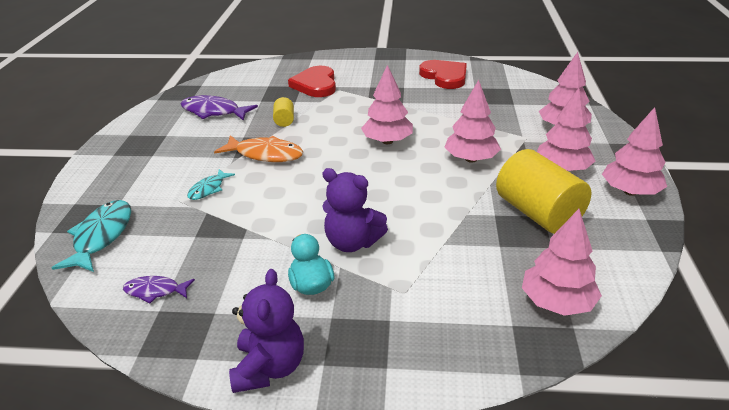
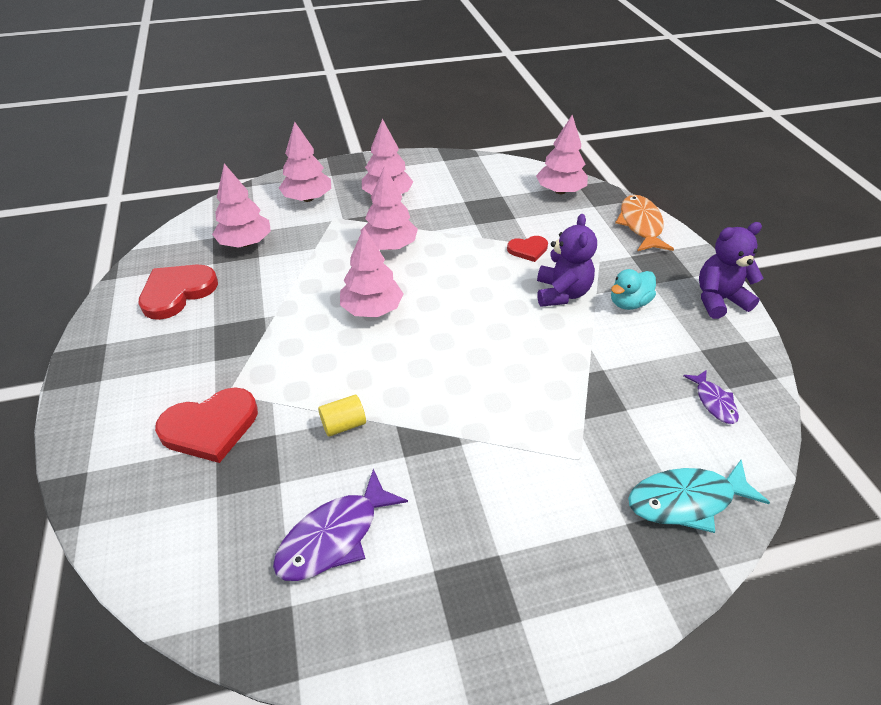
camera: 110 degrees left, 10 degrees up
purple fish [181,95,258,121] -> purple fish turned 45 degrees clockwise [273,469,408,581]
turquoise fish [187,169,235,200] -> none
orange fish [214,135,303,162] -> orange fish moved to [615,195,674,251]
yellow cylinder [496,149,591,234] -> none
pink tree [602,107,667,196] -> pink tree moved to [212,163,271,248]
none -> red heart [507,236,548,262]

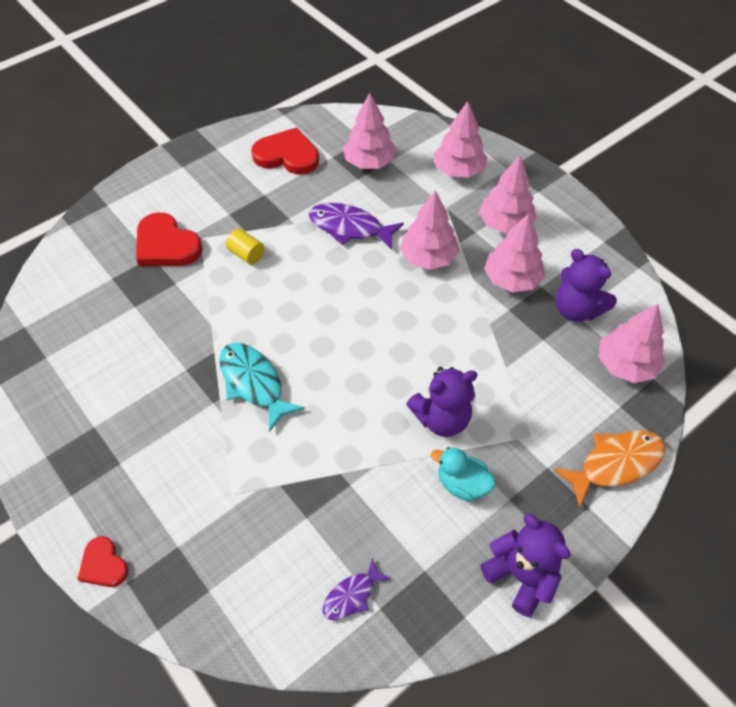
camera: 65 degrees right, 10 degrees up
purple fish [273,469,408,581] -> purple fish moved to [309,203,404,250]
yellow cylinder [318,394,366,437] -> yellow cylinder moved to [226,229,265,265]
pink tree [340,228,403,317] -> pink tree moved to [484,213,545,292]
red heart [507,236,548,262] -> red heart moved to [78,536,128,587]
turquoise fish [628,460,770,533] -> turquoise fish moved to [219,343,305,432]
none -> purple teddy bear [556,249,617,322]

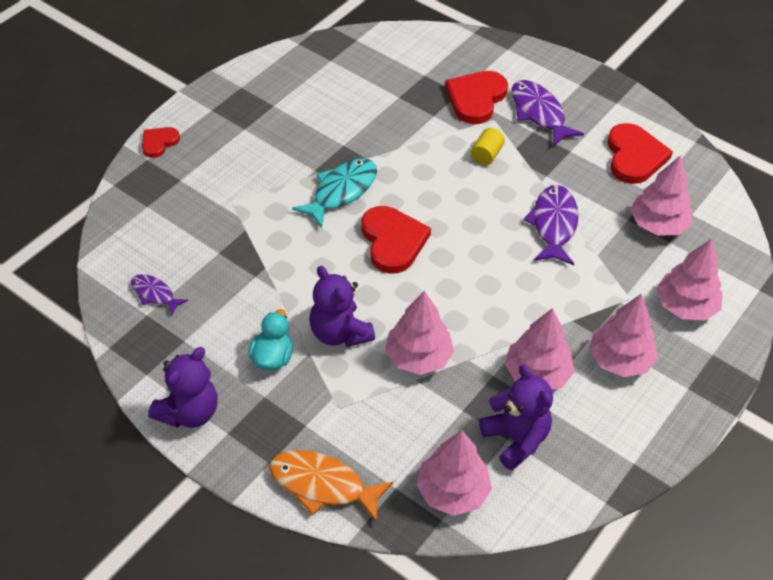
camera: 75 degrees right, 5 degrees down
pink tree [400,190,460,270] -> pink tree moved to [385,291,454,375]
orange fish [553,431,666,508] -> orange fish turned 150 degrees clockwise [269,450,393,523]
purple teddy bear [556,249,617,322] -> purple teddy bear turned 120 degrees clockwise [479,365,553,471]
none -> red heart [362,206,431,274]
none -> purple fish [511,80,584,147]

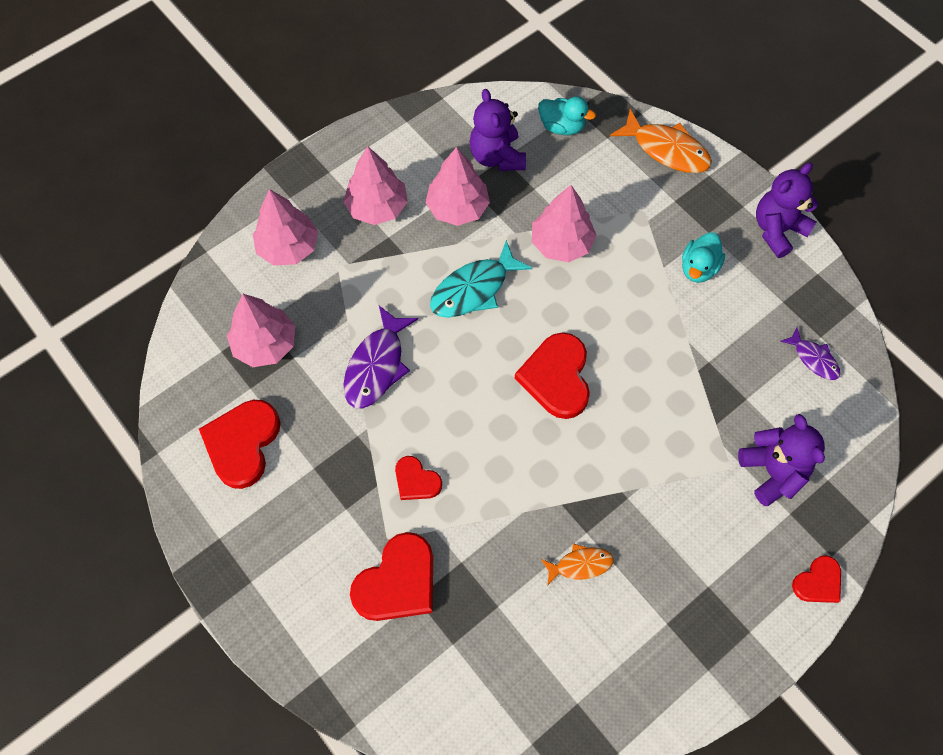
camera: 165 degrees left, 15 degrees up
turquoise fish [292,158,377,228] -> turquoise fish moved to [430,240,532,318]
purple teddy bear [309,266,375,347] -> purple teddy bear moved to [738,414,825,506]
pink tree [416,430,492,516] -> turquoise duck [538,96,596,135]
yellow cylinder [471,128,505,165] -> red heart [395,456,442,500]
purple fish [511,80,584,147] -> none
none -> orange fish [541,543,614,586]

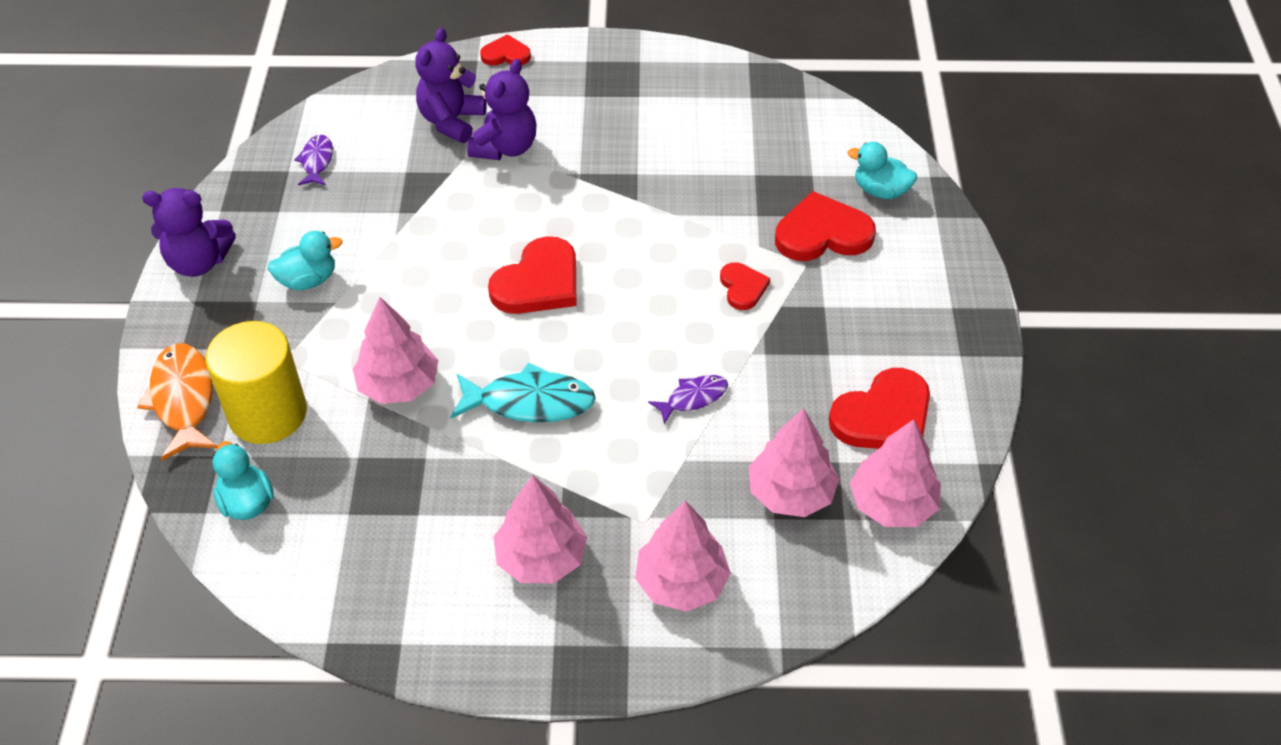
camera: 140 degrees left, 15 degrees down
purple fish [343,306,418,408] -> purple fish [648,375,728,424], size x0.58
pink tree [425,147,490,226] -> pink tree moved to [850,419,941,527]
purple teddy bear [469,89,526,171] -> purple teddy bear moved to [467,59,536,160]
orange fish [541,543,614,586] -> none
none -> yellow cylinder [206,321,307,444]
none -> turquoise duck [848,142,917,199]

